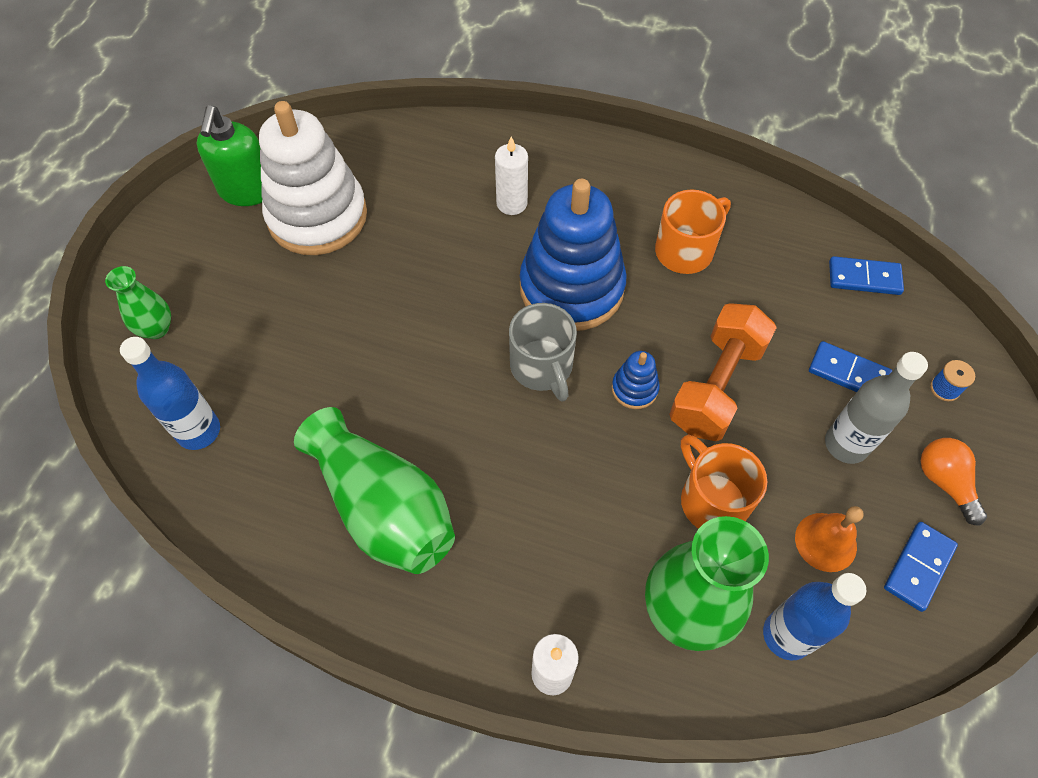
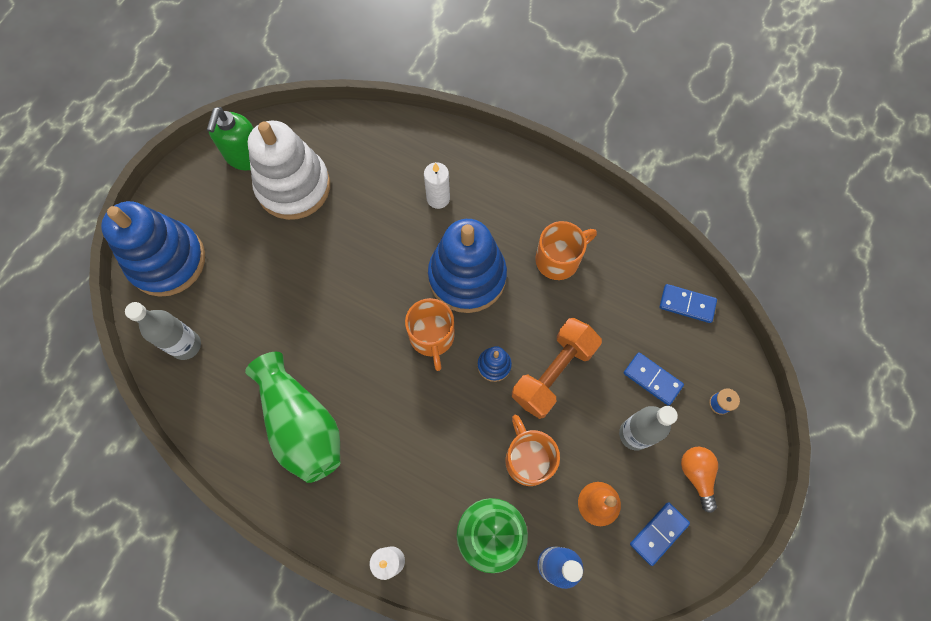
camera: 10 degrees right, 10 degrees up
green vase [105,266,171,339] -> blue stacking toy [101,201,205,297]
blue bottle [120,337,220,450] -> grey bottle [125,302,201,360]
grey mug [509,303,577,402] -> orange mug [405,298,455,371]

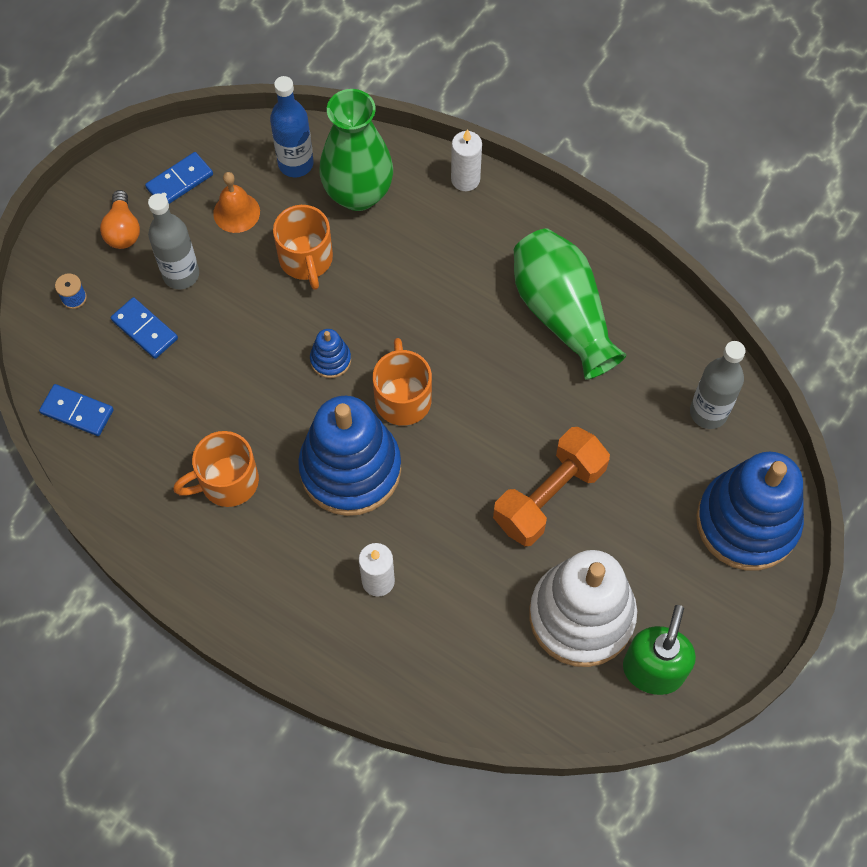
camera: 175 degrees left, 5 degrees down
orange dumbbell [512,318,602,419] -> orange dumbbell moved to [493,427,610,546]

